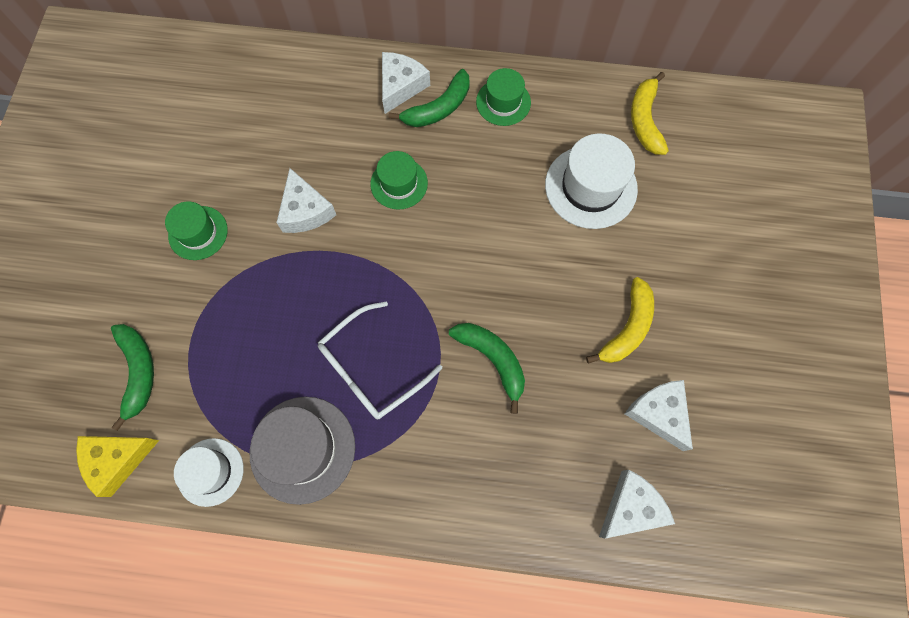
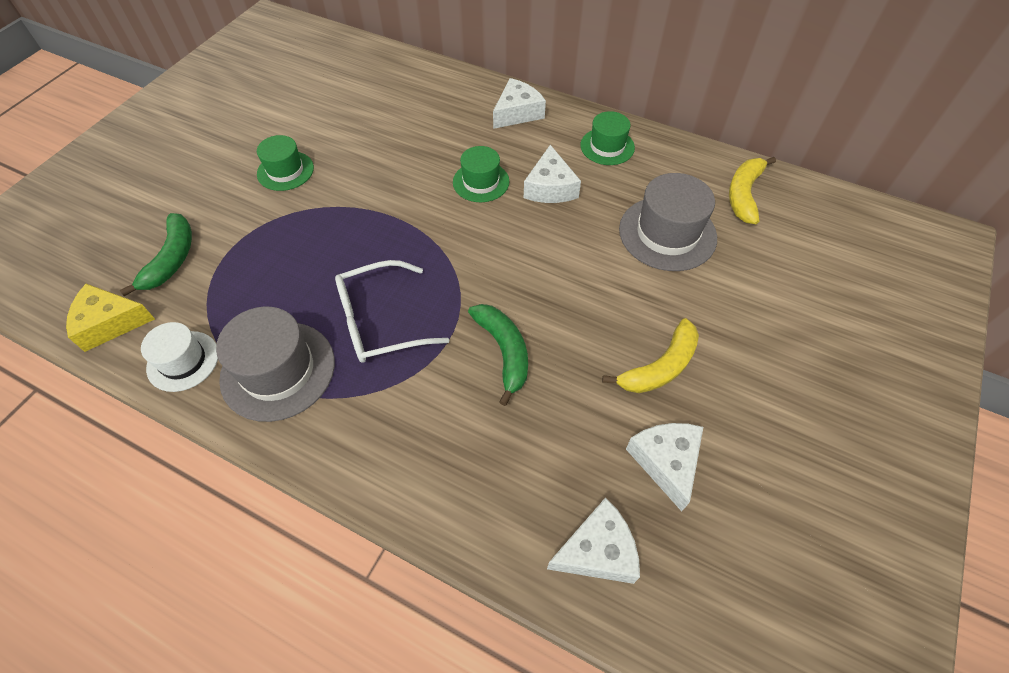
camera: 20 degrees right, 15 degrees down
white cheese [276,168,336,233] -> white cheese moved to [524,145,581,203]
green banana [388,69,470,127] -> none
white hat [545,133,638,229] -> grey hat [619,173,717,271]

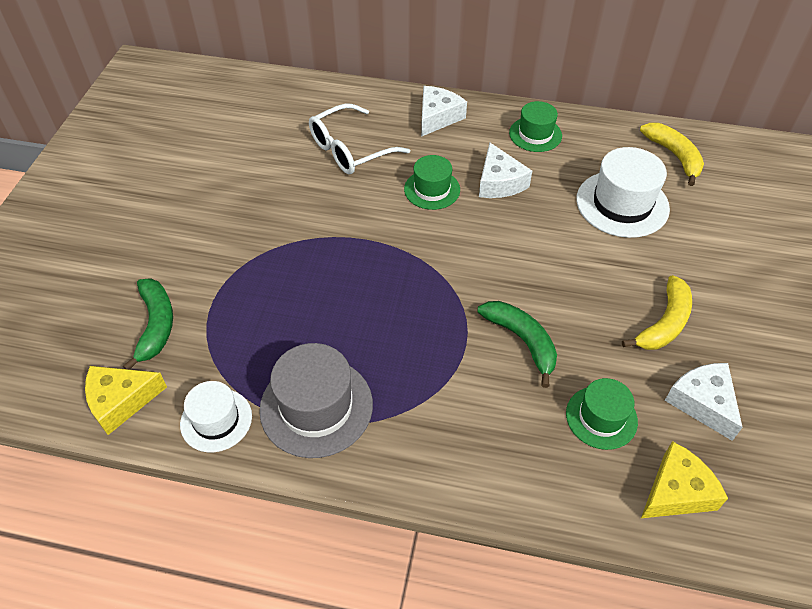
camera: 15 degrees left, 5 degrees down
green hat [257,135,314,191] -> green hat moved to [566,378,638,450]
white glasses [335,260,450,363] -> white glasses moved to [309,104,410,174]
white cheese [547,497,640,584] -> yellow cheese [641,441,728,518]
grey hat [619,173,717,271] -> white hat [576,147,670,238]
yellow banana [729,157,776,224] -> yellow banana turned 150 degrees clockwise [640,123,704,186]

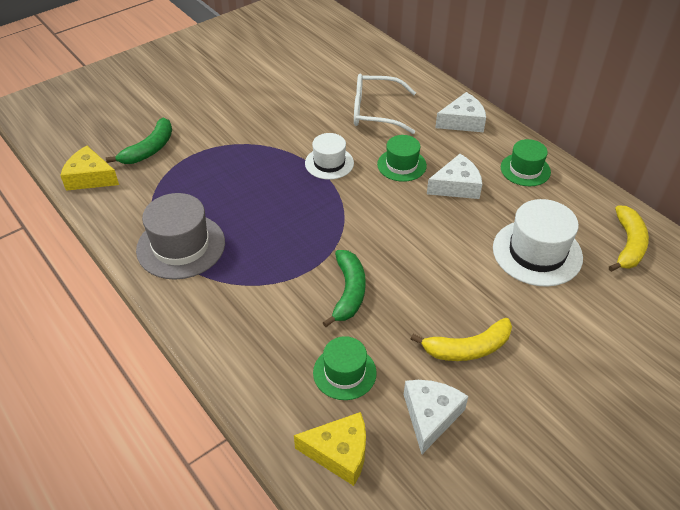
camera: 40 degrees right, 5 degrees down
white hat [180,381,252,452] -> white hat moved to [305,133,354,180]
white cheese [479,142,532,198] -> white cheese turned 135 degrees counterclockwise [427,154,482,199]

